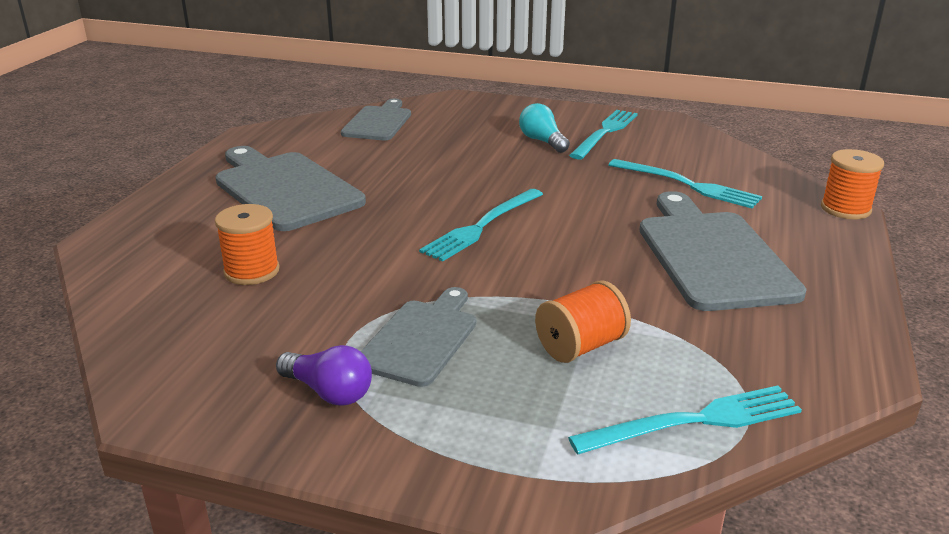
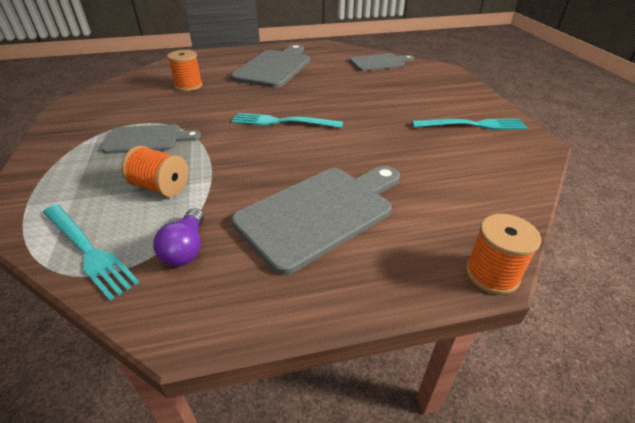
camera: 60 degrees right, 10 degrees up
purple light bulb [276,345,372,406] -> purple light bulb moved to [153,208,204,266]
turquoise light bulb [519,103,570,153] -> none
turquoise fork [608,159,762,208] -> none

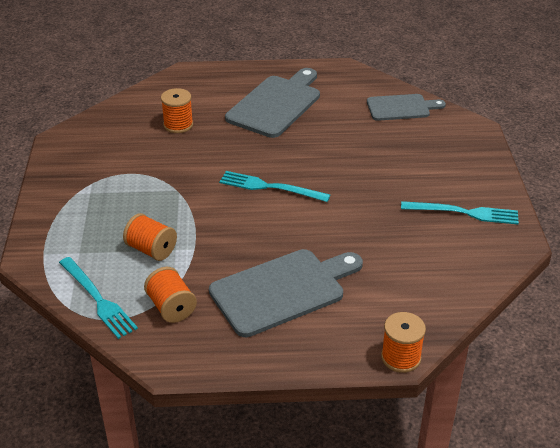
camera: 10 degrees right, 0 degrees up
grey cutting board [101,124,201,154] -> none
purple light bulb [153,208,204,266] -> orange spool [144,267,197,323]

